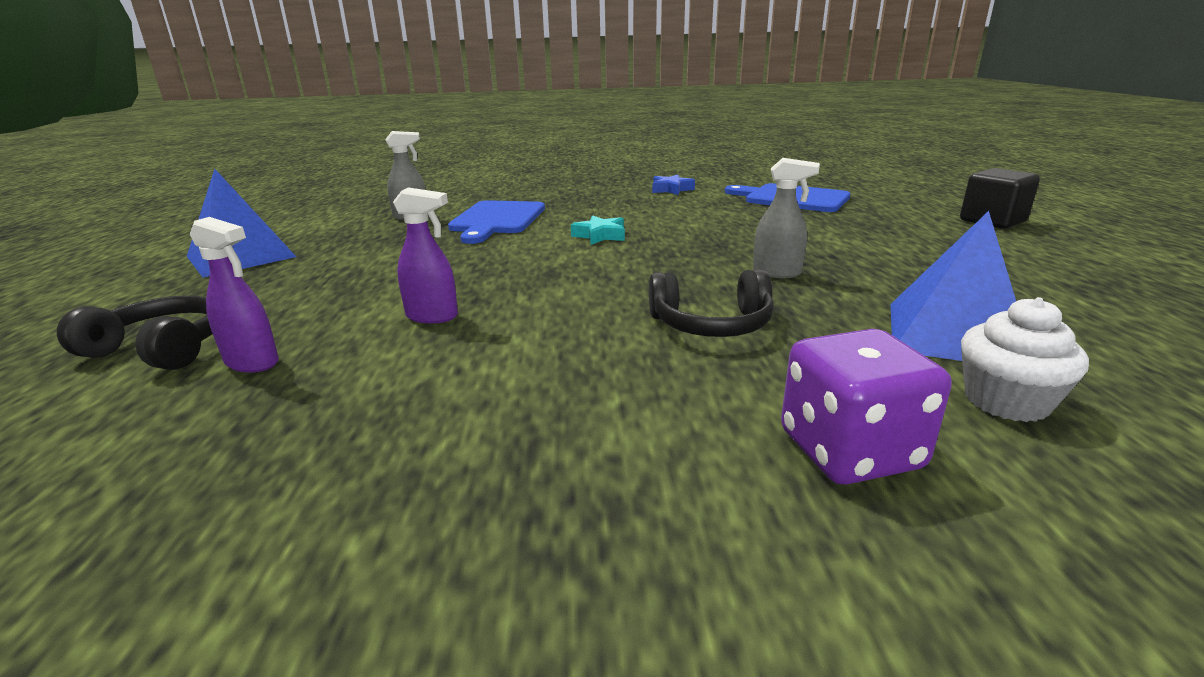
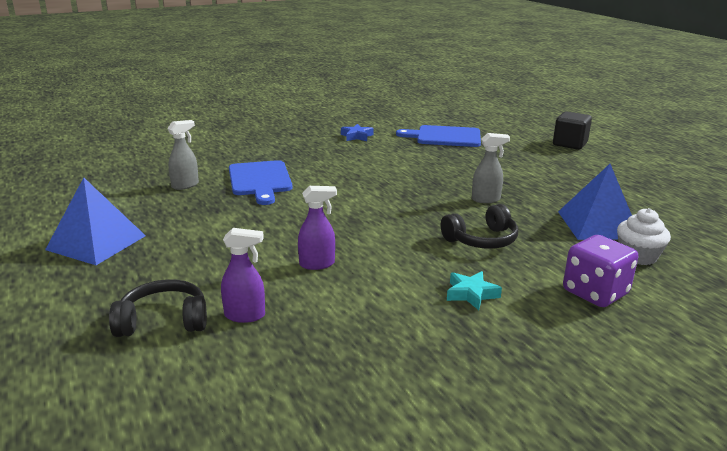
camera: 25 degrees left, 0 degrees up
turquoise star [571,215,625,245] -> turquoise star moved to [447,271,502,310]

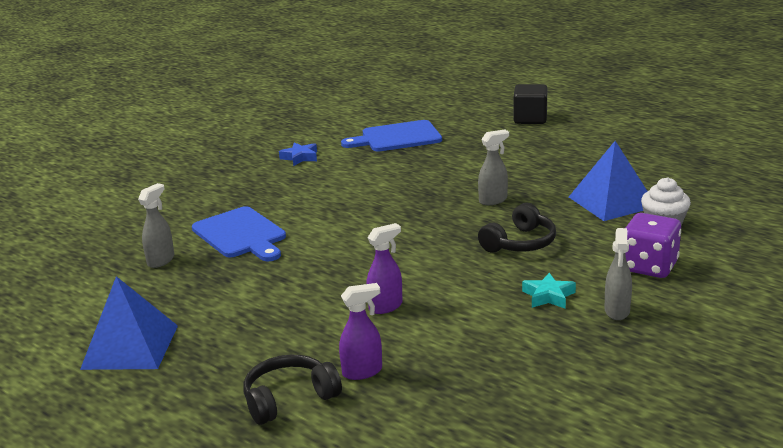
camera: 20 degrees left, 0 degrees up
none -> grey spray bottle [604,228,632,320]

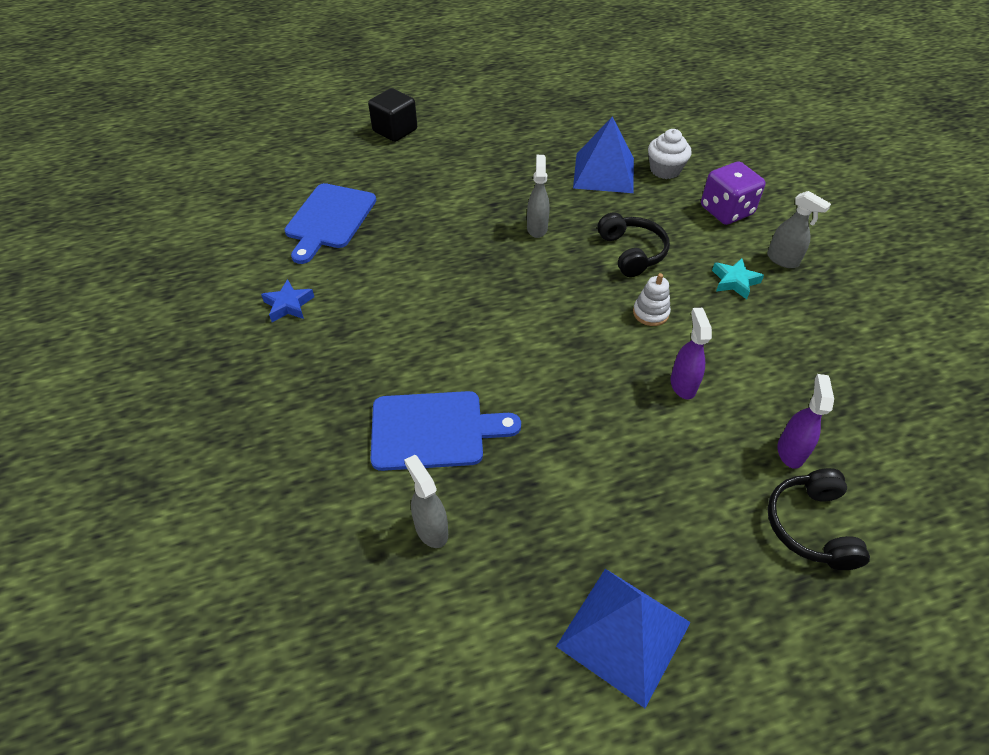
camera: 60 degrees left, 25 degrees up
none -> white stacking toy [633,273,671,326]

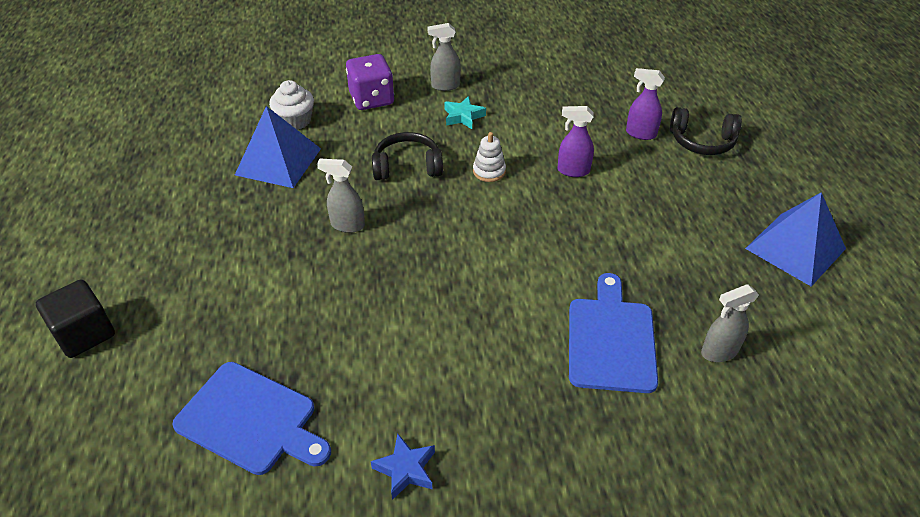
camera: 80 degrees left, 5 degrees down
grey spray bottle [767,191,831,268] -> grey spray bottle turned 150 degrees counterclockwise [427,23,461,91]

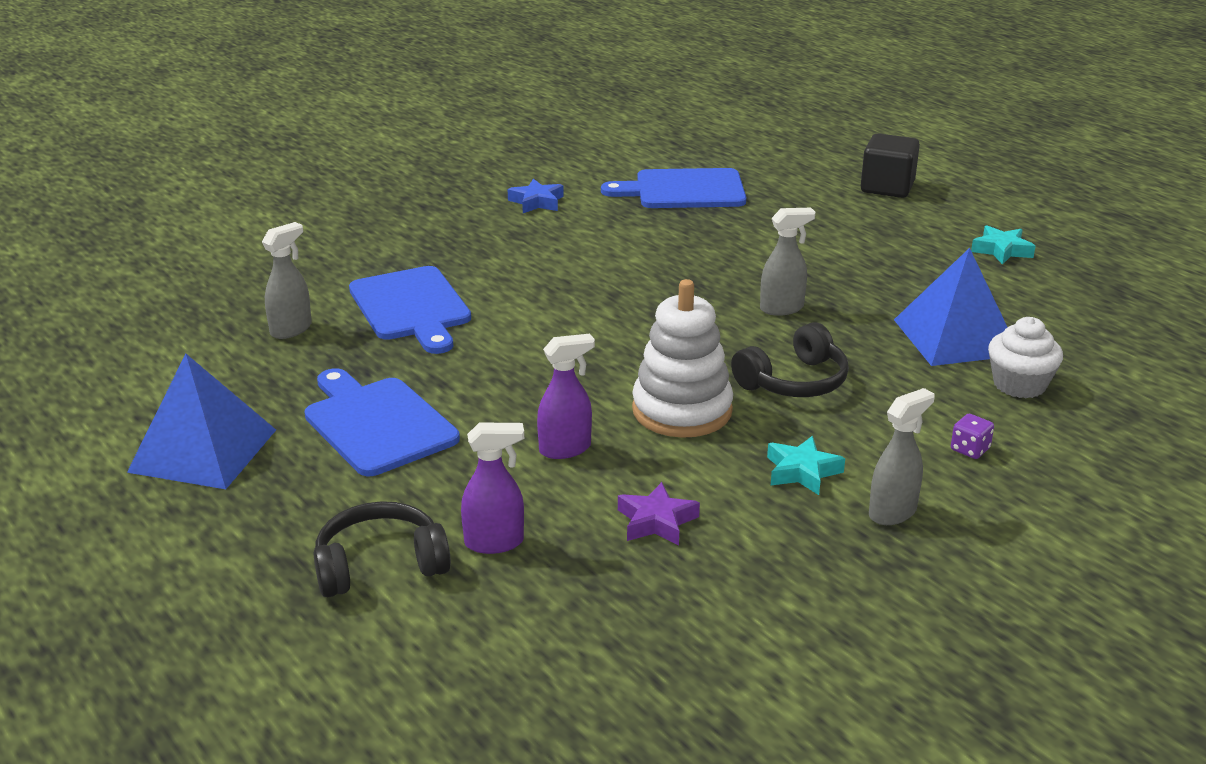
camera: 150 degrees right, 15 degrees down
purple dice [346,54,394,110] -> purple dice [951,414,994,459], size x0.44
white stacking toy [473,132,506,182] -> white stacking toy [632,279,733,438], size x1.92
none -> blue cutting board [305,368,460,476]
none -> purple star [618,482,700,546]
none -> turquoise star [971,225,1036,265]

